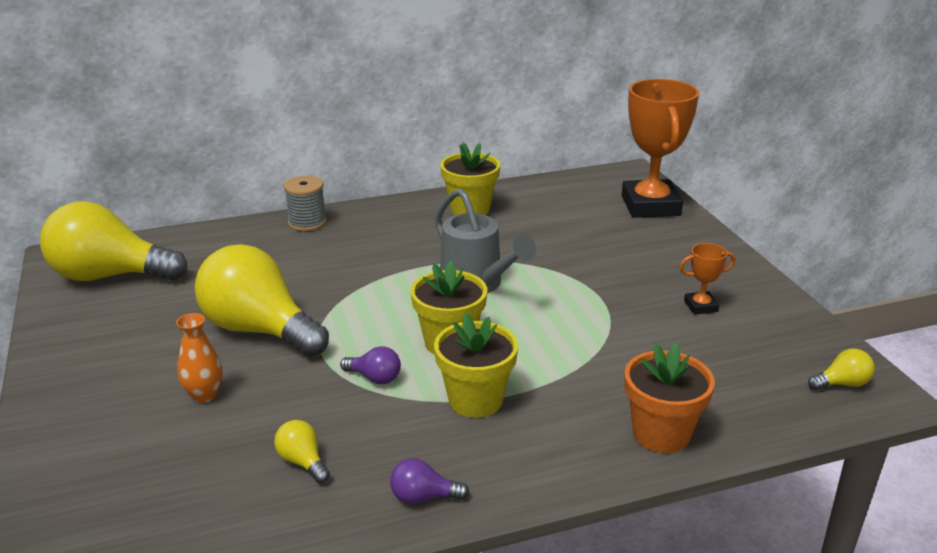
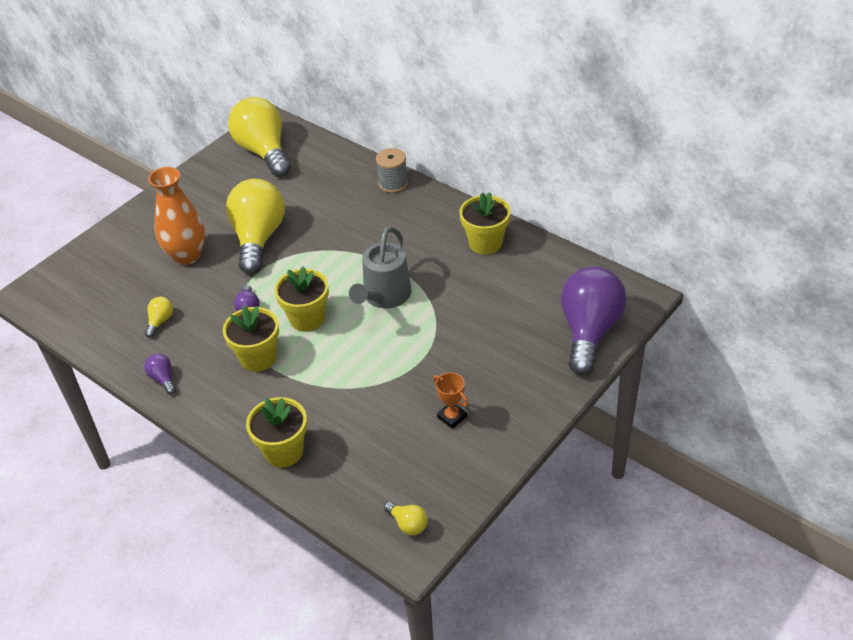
camera: 60 degrees right, 15 degrees up
orange vase [176,313,222,403] -> orange vase [148,167,205,265], size x1.83
orange trophy [622,79,699,218] -> purple light bulb [561,266,627,375]
orange flower pot [624,343,715,453] -> yellow flower pot [246,397,307,467]

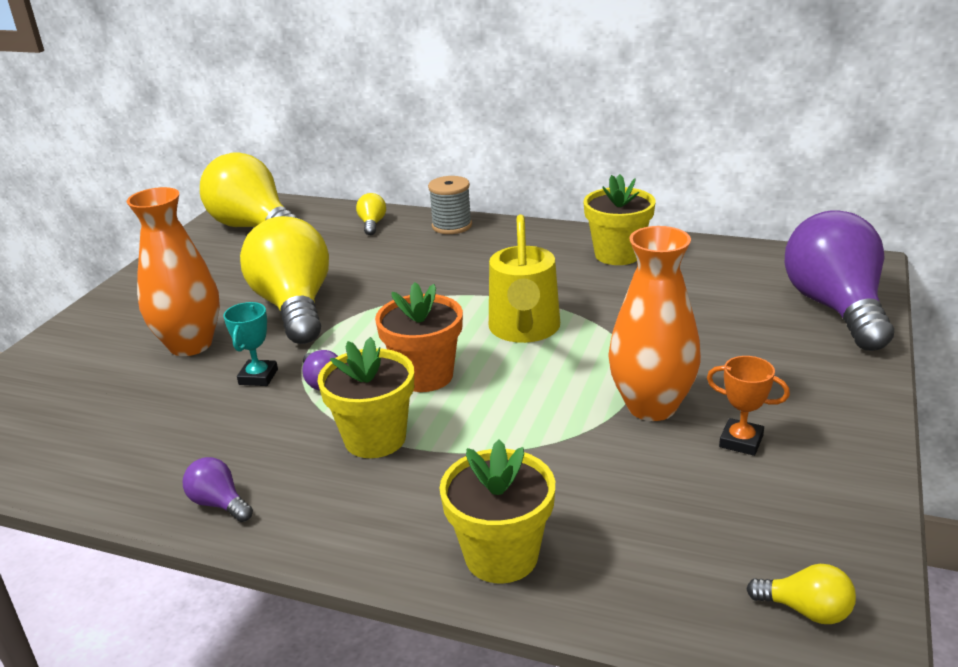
camera: 20 degrees left, 15 degrees down
yellow light bulb [145,297,173,338] -> yellow light bulb moved to [356,193,386,235]
yellow flower pot [274,266,329,332] -> orange flower pot [375,282,463,392]
grey watering can [349,227,411,308] -> yellow watering can [489,214,560,343]
none -> turquoise trophy [223,302,278,386]
none -> orange vase [608,226,701,421]

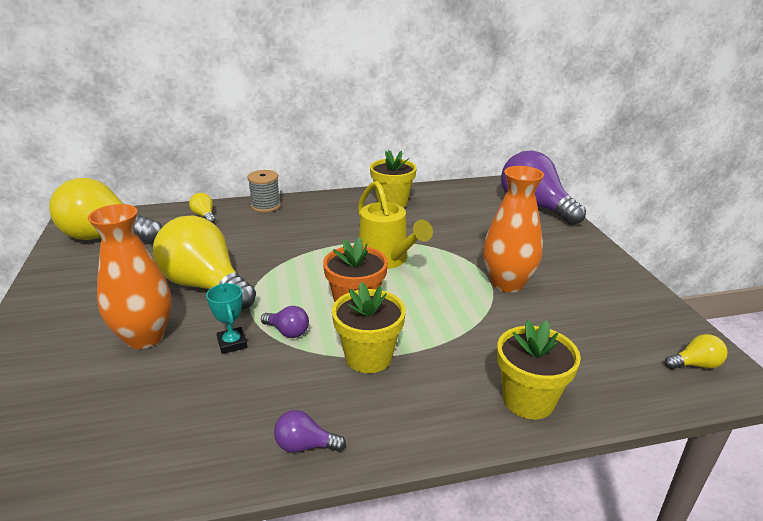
camera: 35 degrees left, 0 degrees up
orange trophy [707,356,790,456] -> none

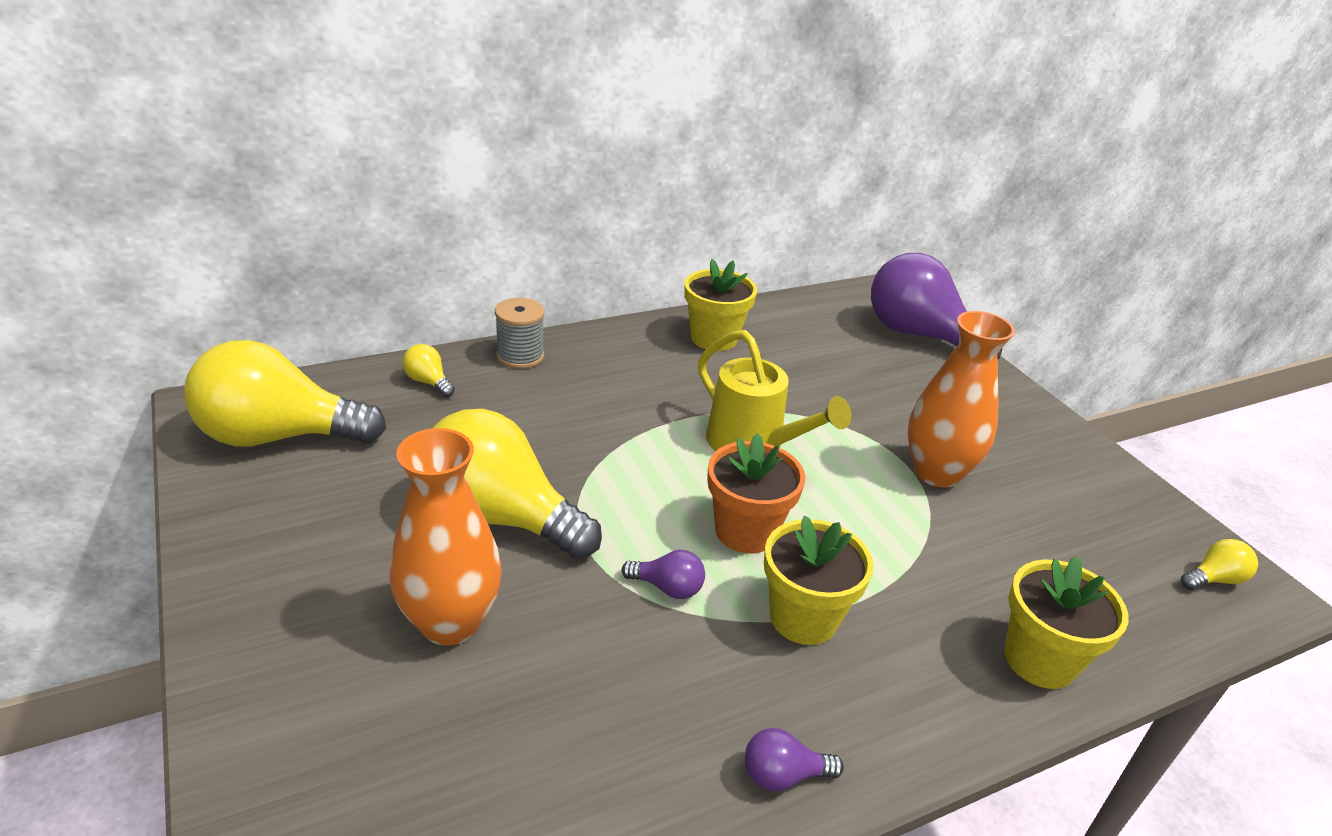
camera: 15 degrees left, 5 degrees up
turquoise trophy [206,283,247,354] -> none

